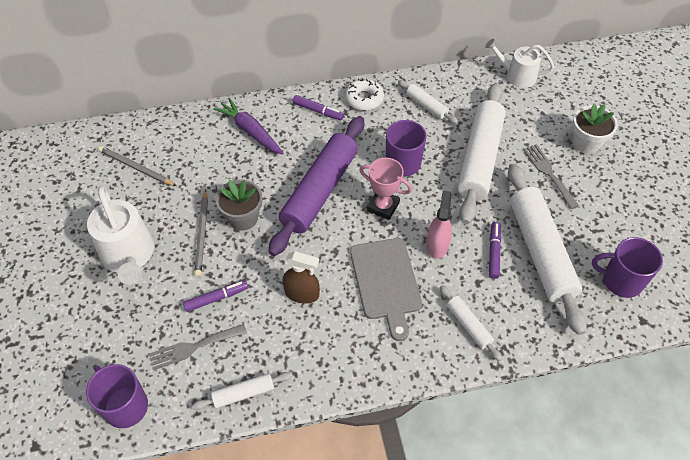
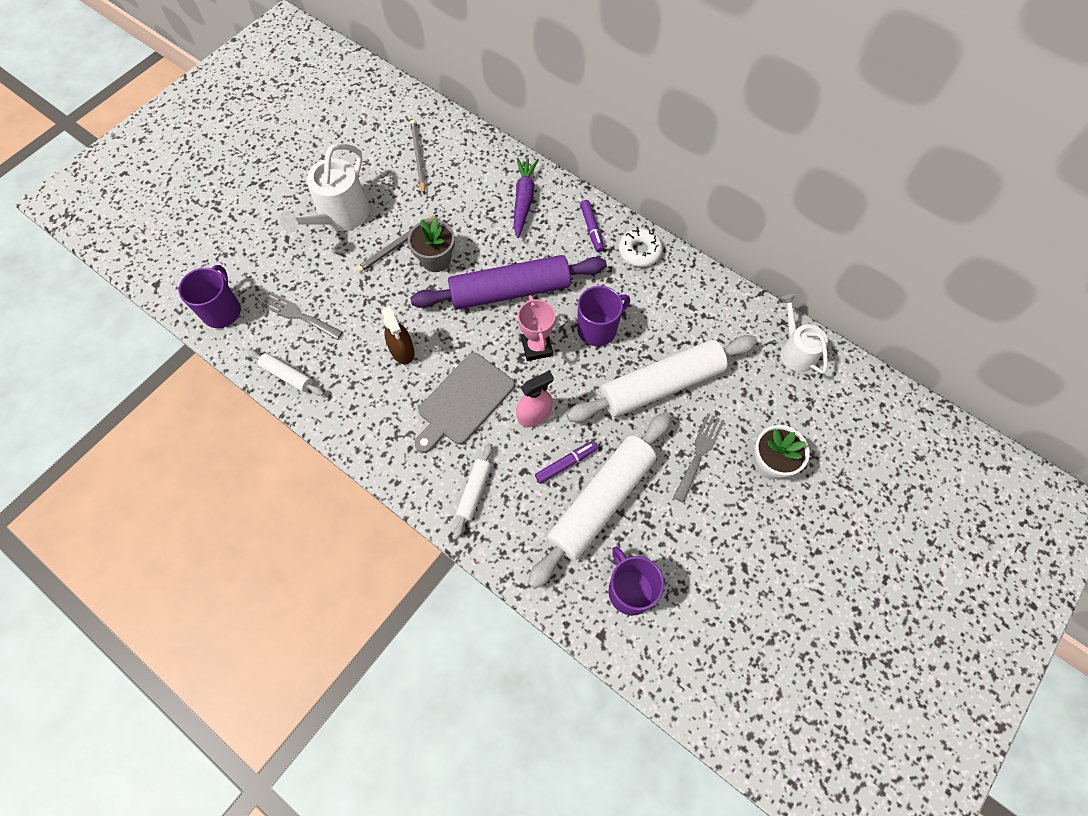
camera: 50 degrees right, 10 degrees up
purple marker [183,280,248,312] -> none
white rolling pin [398,80,458,124] -> none

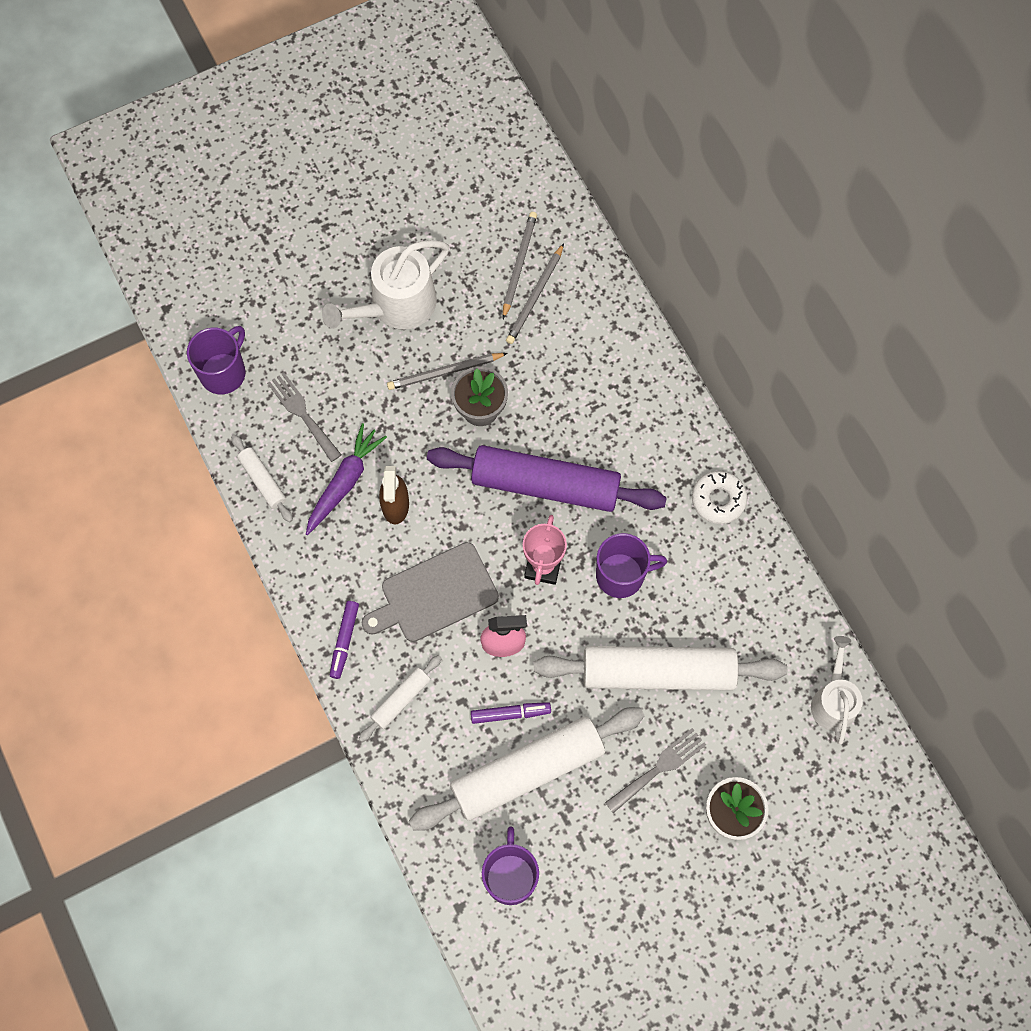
camera: 25 degrees right, 5 degrees up
purple carrot [514,157,539,238] -> purple carrot moved to [306,423,387,535]
purple marker [580,200,604,252] -> purple marker moved to [330,601,359,679]
none -> grey pencil [506,243,564,344]

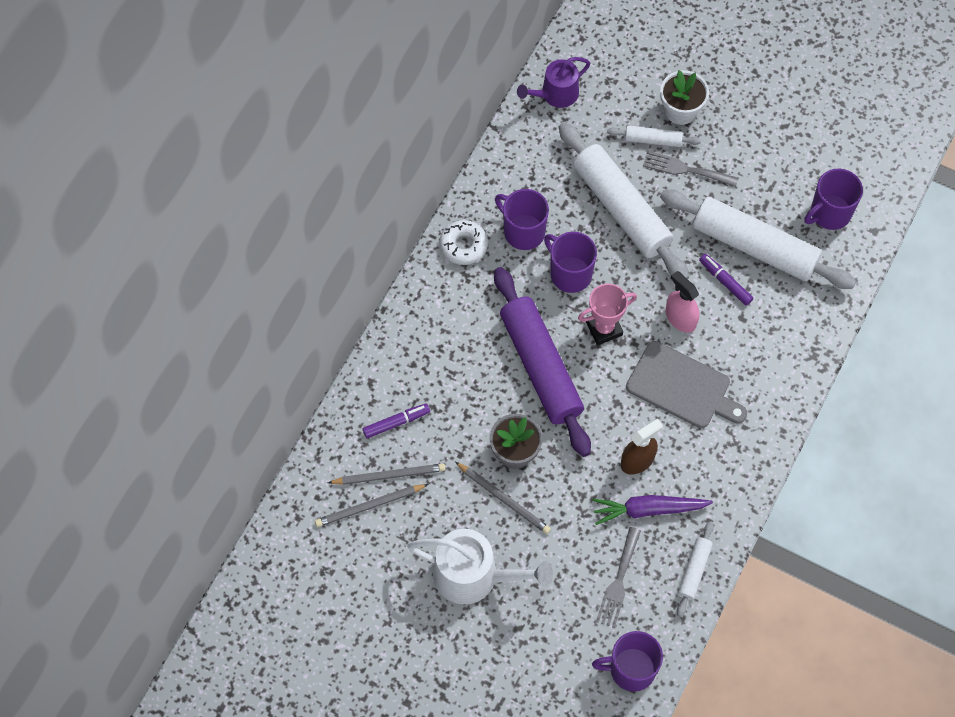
camera: 125 degrees left, 5 degrees down
purple marker [330,601,359,679] -> purple marker moved to [363,403,430,438]
white rolling pin [359,655,442,742] -> white rolling pin moved to [607,125,701,147]
white watering can [811,636,863,744] -> purple watering can [517,57,590,108]
none -> purple mug [495,189,549,250]

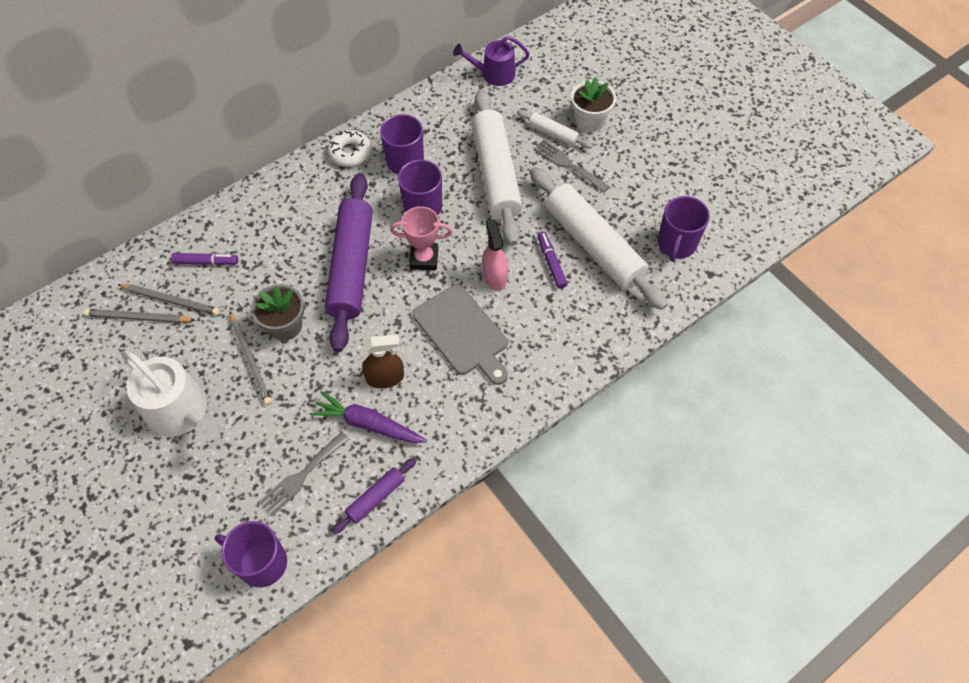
camera: 25 degrees right, 5 degrees down
white rolling pin [677,521,714,617] -> purple rolling pin [332,458,417,534]
purple mug [804,169,863,230] -> purple mug turned 60 degrees counterclockwise [658,196,710,262]

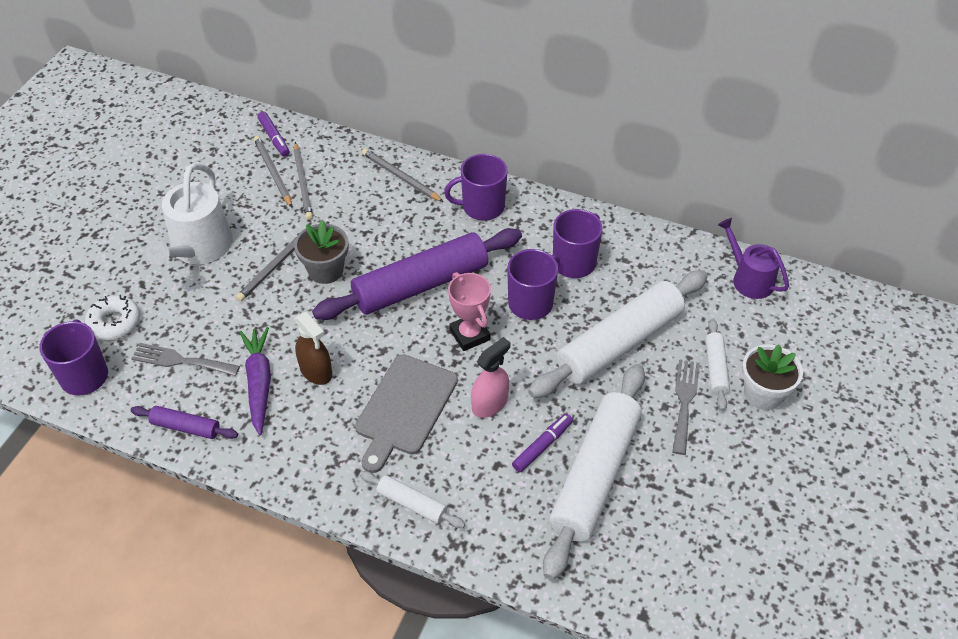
camera: 60 degrees right, 10 degrees down
purple marker [171,253,238,265] -> purple marker moved to [258,112,290,157]
white donut [328,130,372,167] -> white donut moved to [85,295,140,340]
purple mug [658,196,710,262] -> purple mug moved to [444,154,508,221]
none -> white rolling pin [360,471,465,528]
none -> grey pencil [362,148,444,202]

